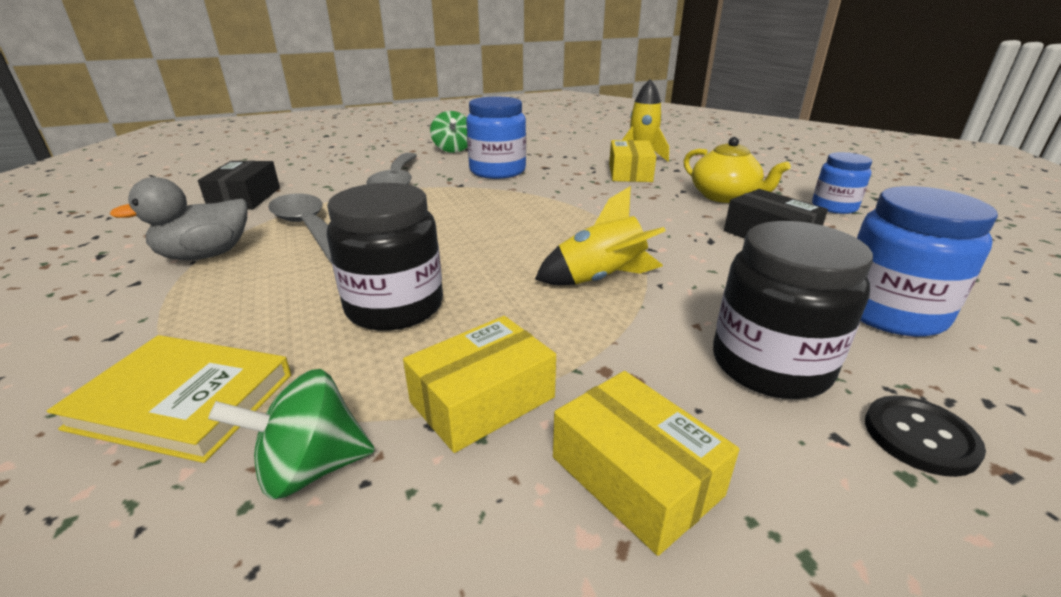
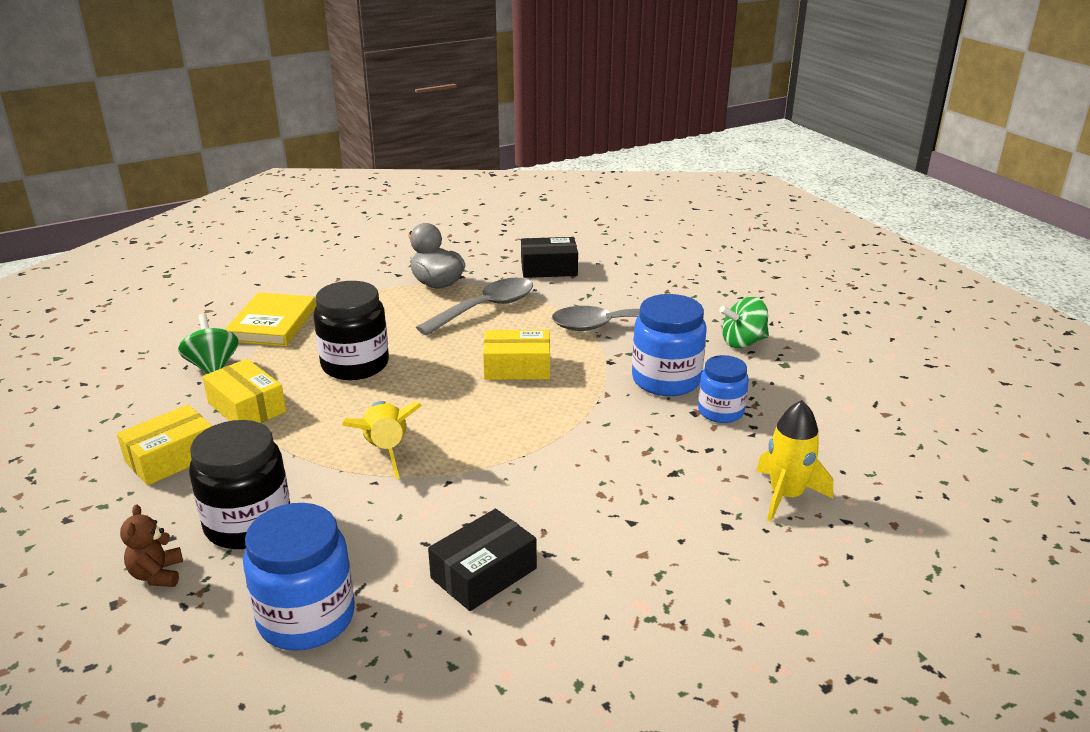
camera: 85 degrees right, 0 degrees up
yellow box [609,140,657,182] -> yellow box moved to [483,330,550,380]
yellow teapot [684,137,791,203] -> none
blue jar [812,152,872,214] -> blue jar moved to [698,355,749,423]
black button [865,395,986,477] -> brown teddy bear [120,504,183,587]

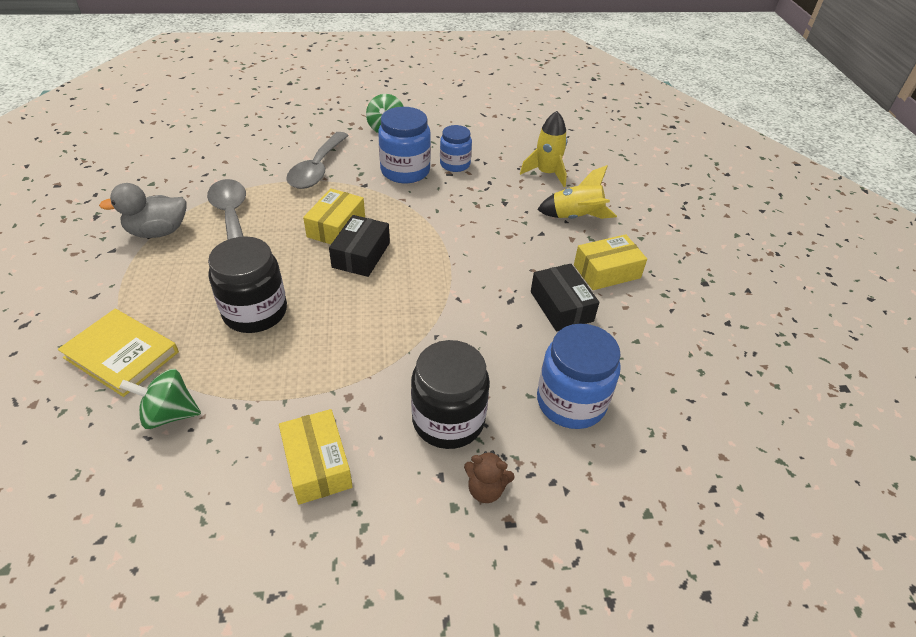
camera: 70 degrees left, 15 degrees up
yellow box [202,359,286,423] -> yellow box moved to [574,234,647,290]
yellow rocket [342,401,422,479] -> yellow rocket moved to [537,165,617,219]
black box [521,237,578,278] -> black box moved to [329,215,390,277]

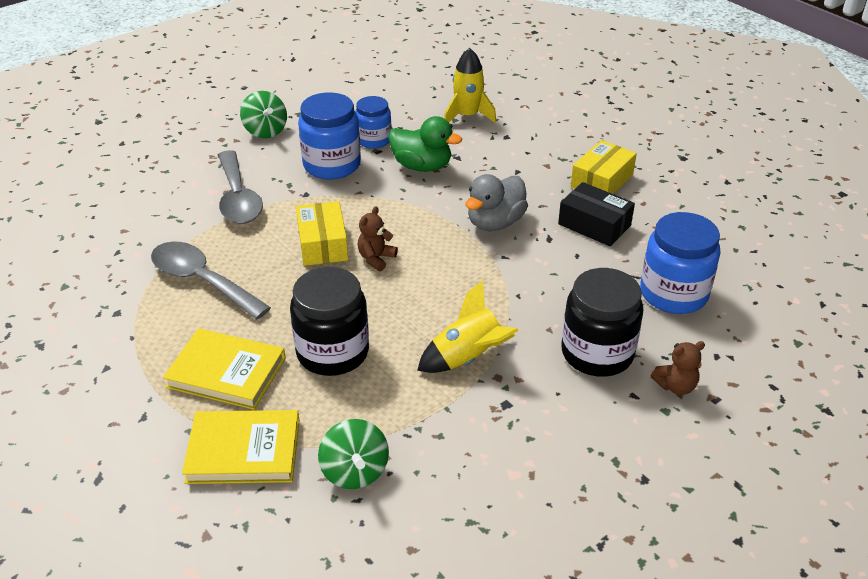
camera: 30 degrees left, 5 degrees down
grey duck [99,183,186,238] -> grey duck moved to [465,174,528,231]
green spinning top [119,369,201,429] -> green spinning top turned 75 degrees counterclockwise [318,419,389,489]
yellow box [279,409,353,505] -> none
black box [329,215,390,277] -> brown teddy bear [358,206,398,271]
yellow rocket [537,165,617,219] -> yellow rocket moved to [417,280,518,373]
none -> yellow book [163,328,286,410]
none -> green duck [388,116,462,172]

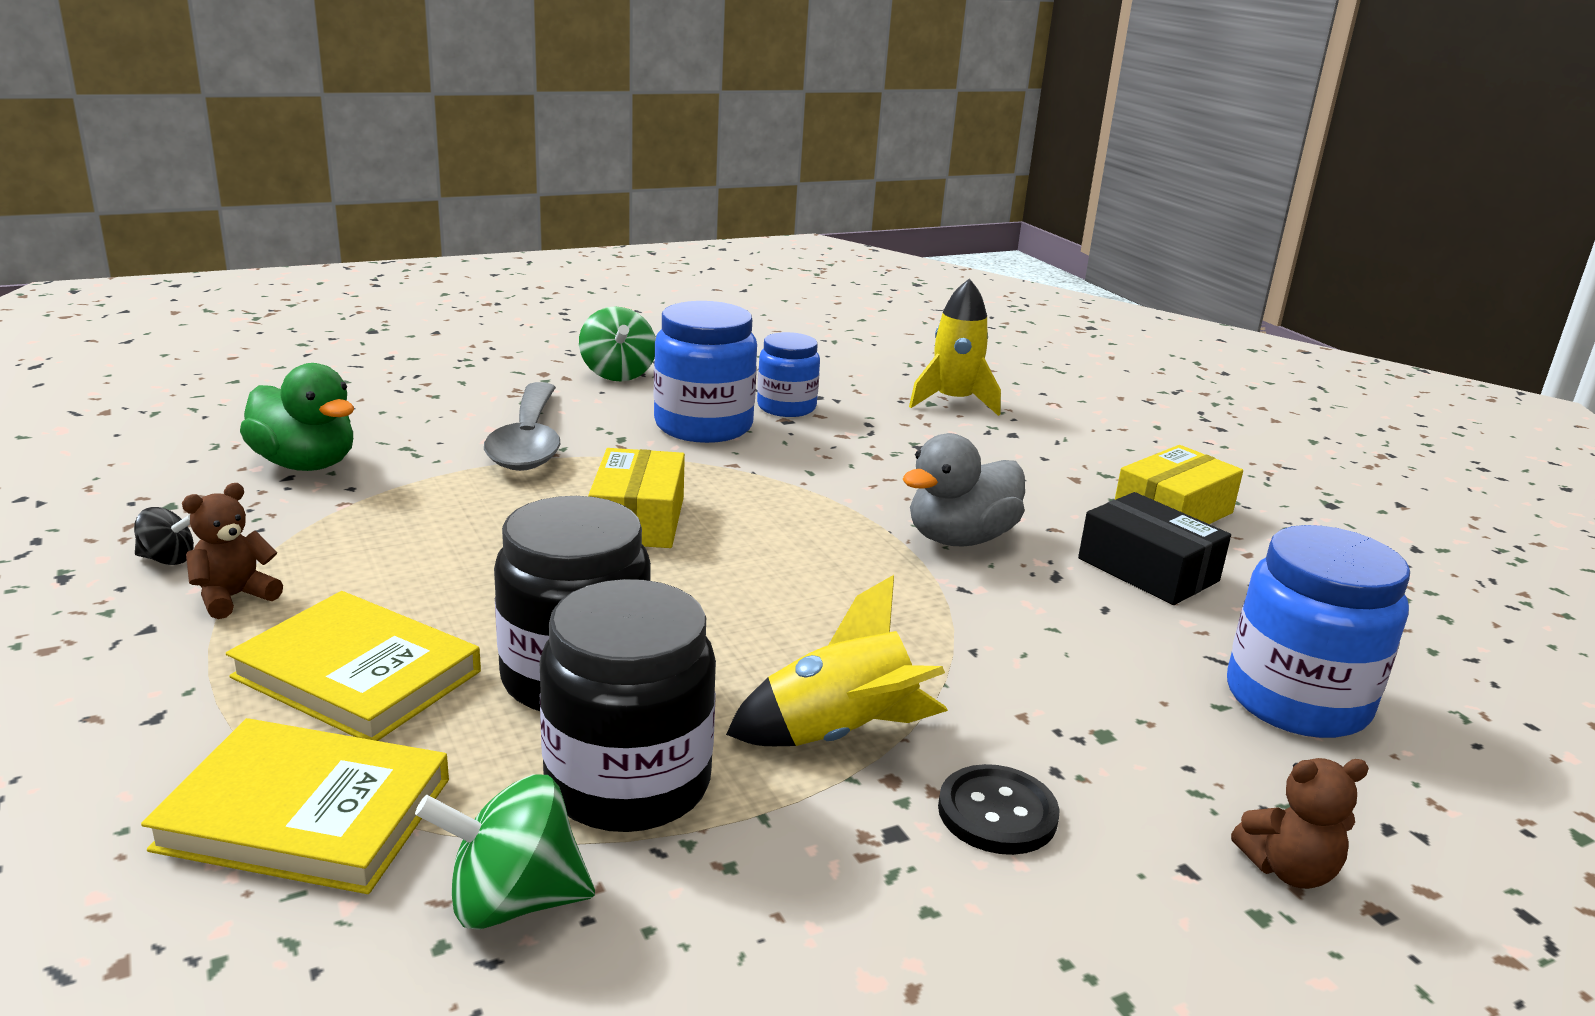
camera: 10 degrees right, 15 degrees down
grey spoon [151,242,271,320] -> none
green spinning top [318,419,389,489] -> green spinning top turned 90 degrees clockwise [415,774,595,930]
brown teddy bear [358,206,398,271] -> brown teddy bear moved to [182,483,283,619]
green duck [388,116,462,172] -> green duck moved to [240,363,354,471]
black jar [561,268,644,377] -> black jar moved to [539,579,716,832]
none -> black spinning top [134,507,194,565]
none -> black button [938,764,1060,855]

